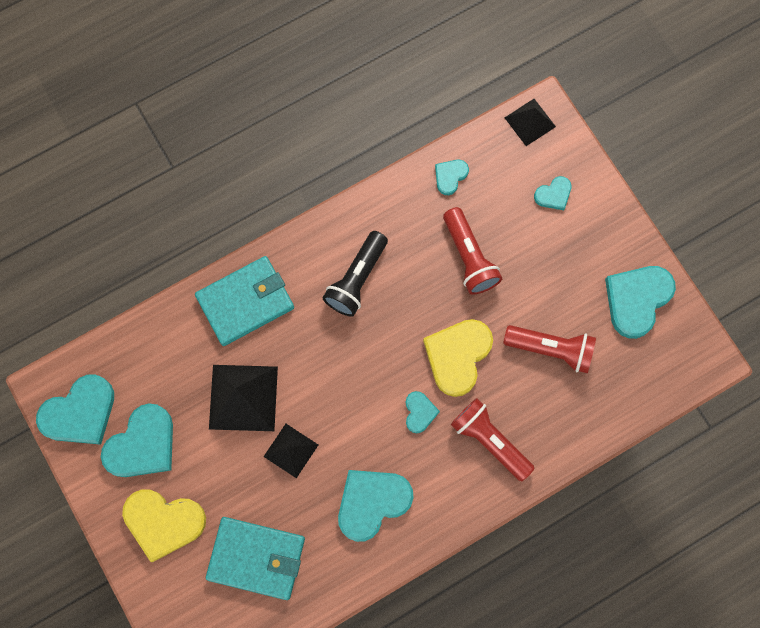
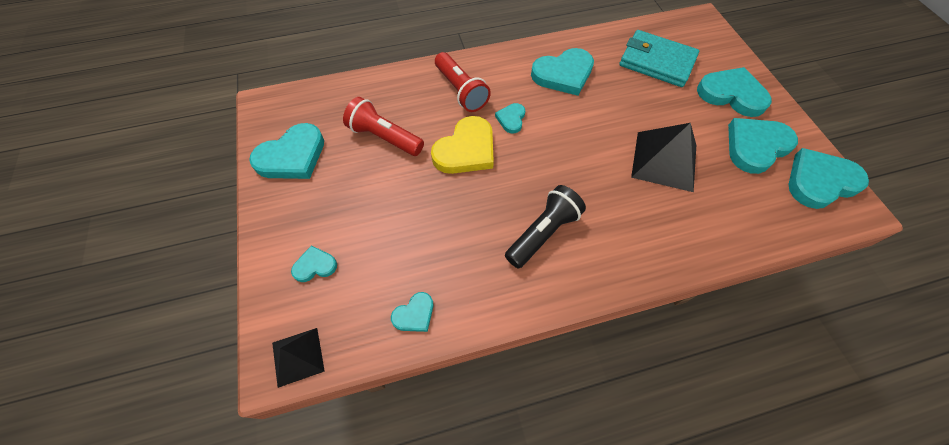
camera: 165 degrees left, 15 degrees down
yellow heart [122,489,206,562] -> turquoise heart [697,67,772,117]
turquoise wallet [195,256,294,346] -> none
black pyramid [264,424,318,478] -> none
red flashlight [443,207,502,295] -> none

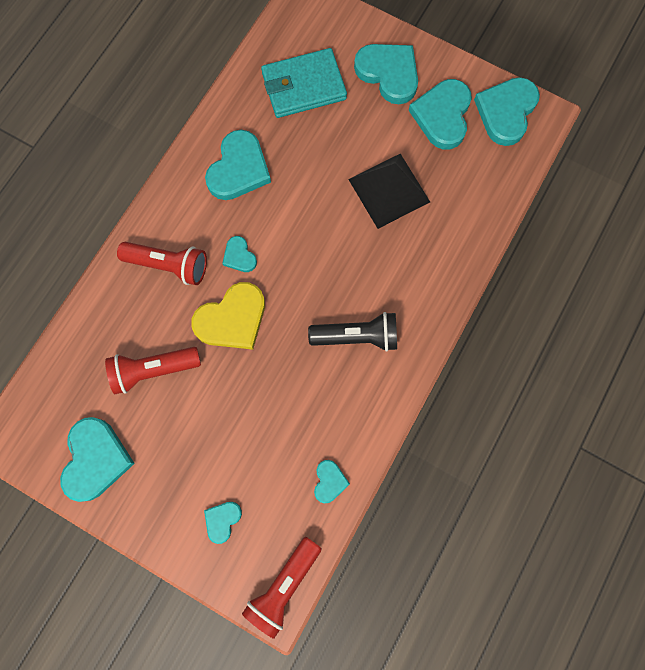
camera: 45 degrees left, 15 degrees up
black pyramid [272,328,325,388] -> red flashlight [242,537,322,639]
yellow heart [431,116,494,174] -> yellow heart turned 60 degrees clockwise [191,282,265,350]
black flashlight [505,185,586,269] -> black flashlight turned 90 degrees clockwise [308,312,397,352]
turquoise heart [697,67,772,117] -> turquoise heart turned 60 degrees clockwise [354,44,418,104]

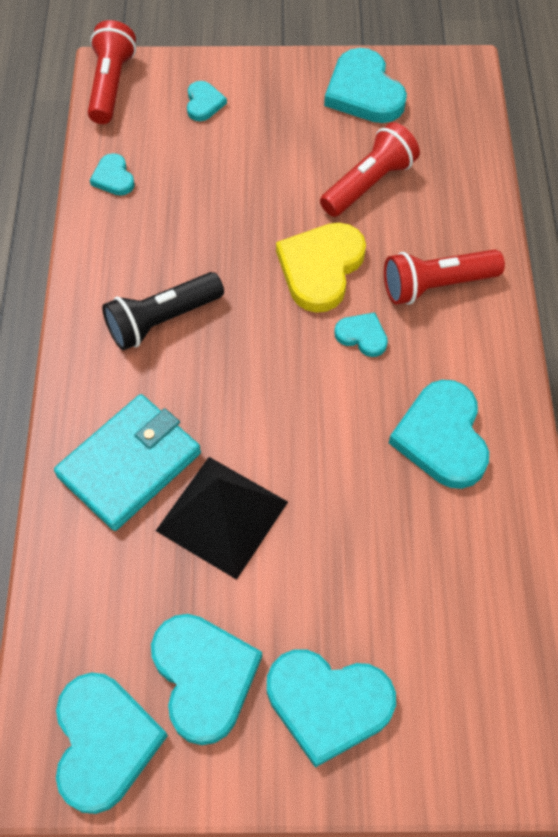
camera: 150 degrees right, 15 degrees down
turquoise wallet [261,48,347,118] -> turquoise wallet moved to [54,394,201,531]

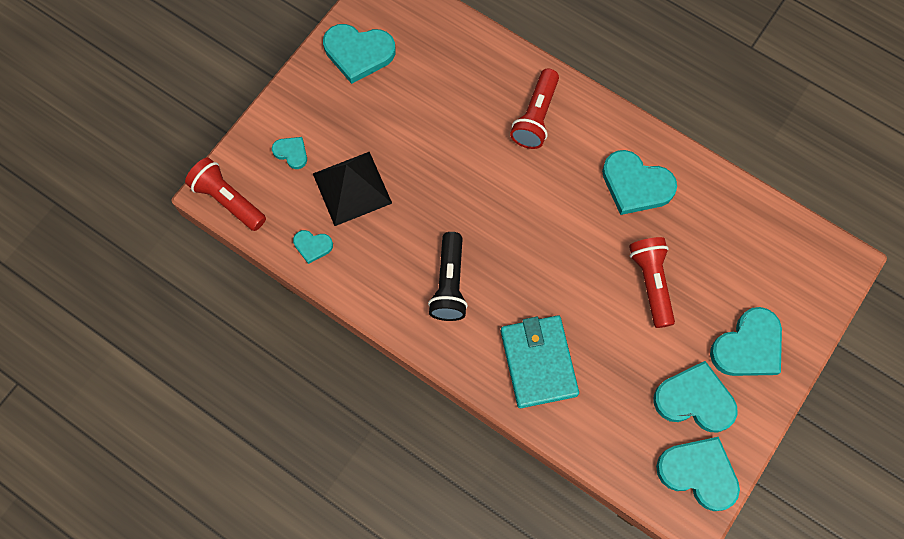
camera: 55 degrees left, 10 degrees up
black pyramid [156,457,288,580] -> black pyramid moved to [313,152,392,226]
yellow heart [276,223,366,313] -> none
red flashlight [320,122,420,217] -> red flashlight moved to [629,237,675,328]
turquoise heart [334,312,388,357] -> none

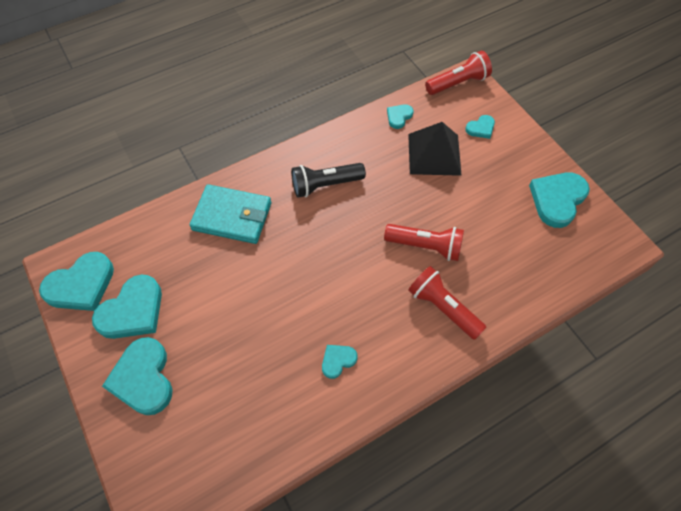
camera: 115 degrees right, 10 degrees down
black flashlight [428,232,468,321] -> black flashlight turned 45 degrees counterclockwise [291,163,366,198]
turquoise heart [602,150,677,215] -> turquoise heart [322,345,358,379], size x0.51
red flashlight [629,237,675,328] -> red flashlight moved to [384,224,464,261]

